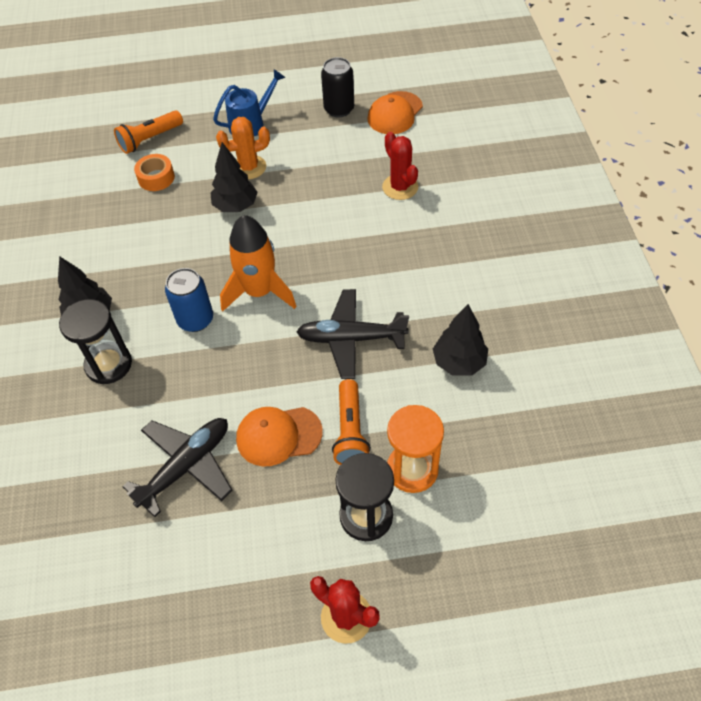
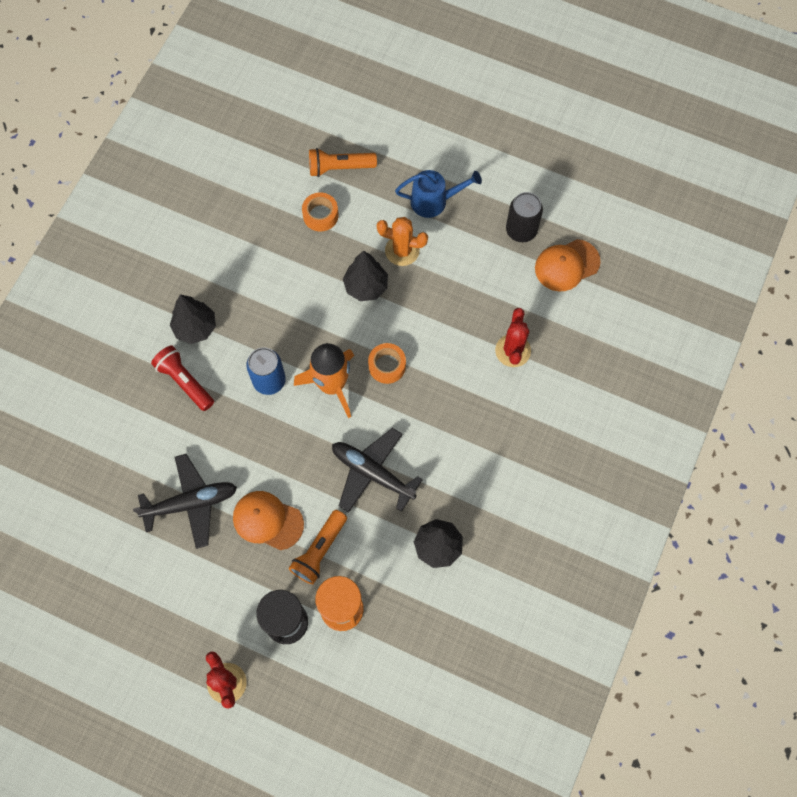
camera: 30 degrees right, 15 degrees up
black hourglass [59,299,132,384] -> red flashlight [151,345,214,411]
none -> orange tape [368,343,406,384]

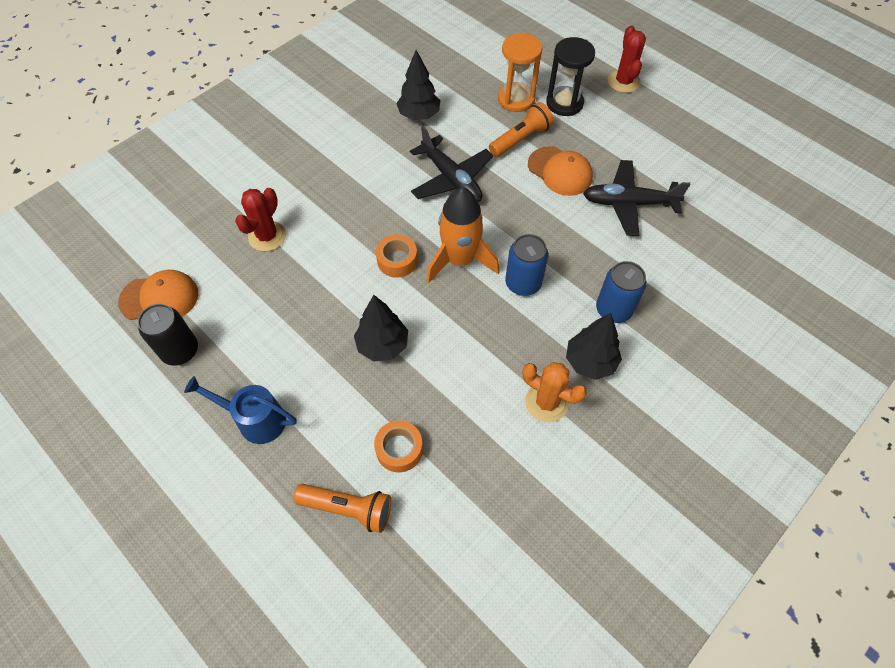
camera: 160 degrees left, 10 degrees down
red flashlight [151,345,214,411] -> blue can [596,261,647,323]
orange cactus [377,217,428,266] -> orange cactus moved to [522,362,587,422]

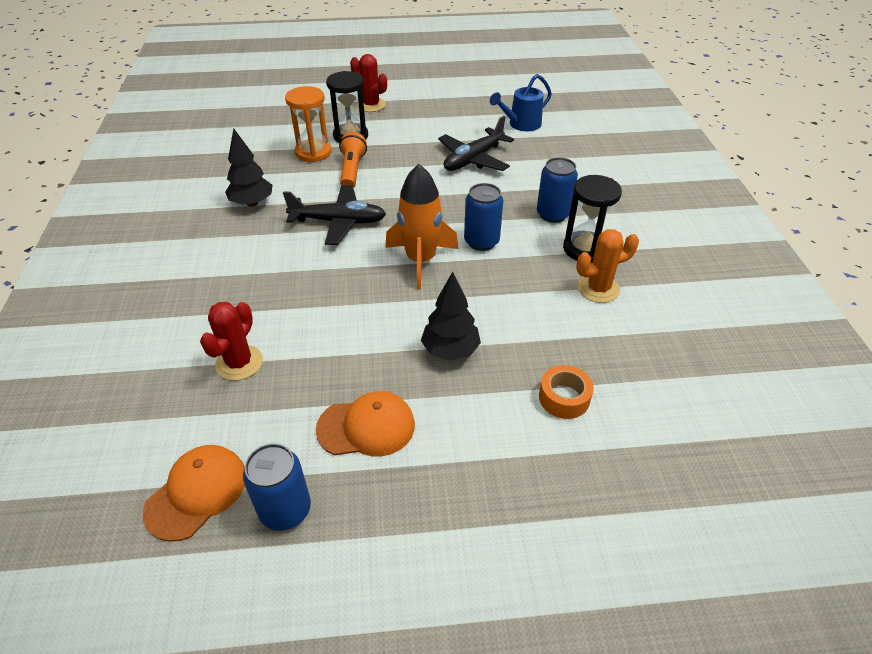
camera: 50 degrees left, 15 degrees down
black can [138,304,198,365] -> blue can [243,443,311,531]
blue watering can [184,376,297,444] -> blue watering can moved to [490,74,552,131]
red cactus [235,188,286,251] -> red cactus turned 45 degrees clockwise [200,302,263,381]
orange flashlight [293,484,391,533] -> none
orange tape [376,234,417,278] -> none
orange cap [528,146,593,196] -> orange cap moved to [316,391,415,456]
black tree [566,313,622,380] -> black hourglass [563,175,622,263]

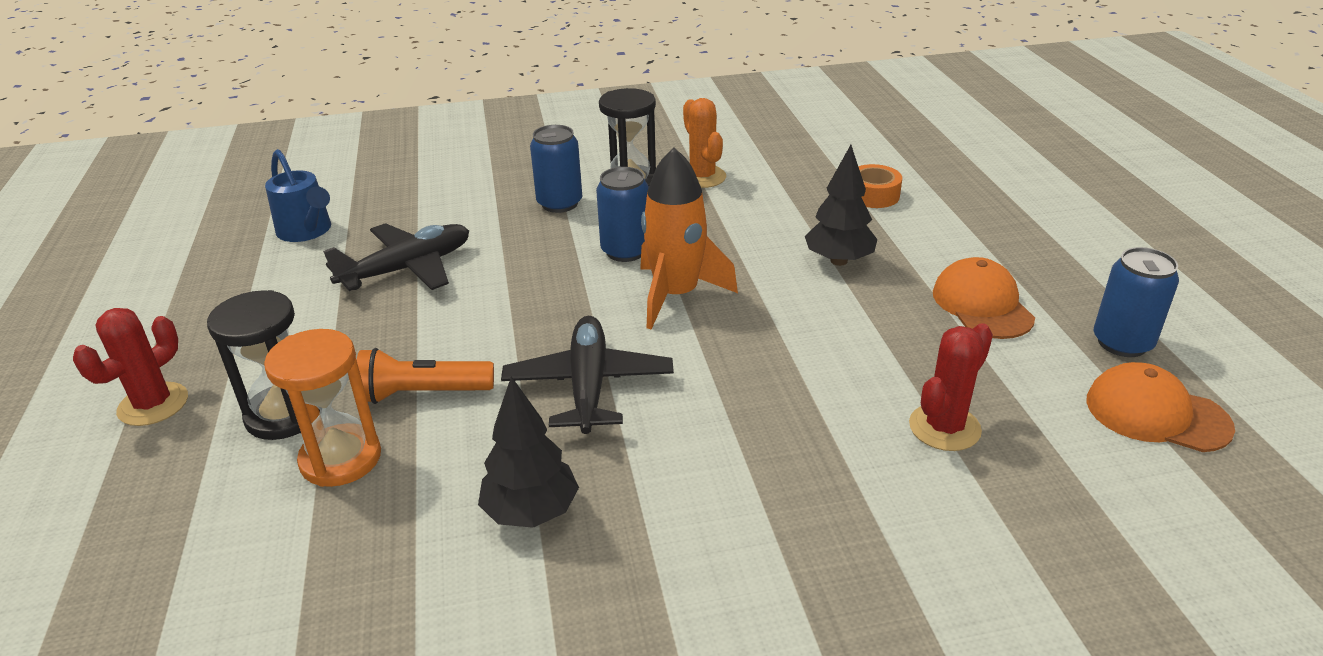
camera: 95 degrees left, 10 degrees down
red cactus [200,302,263,381] -> red cactus turned 60 degrees counterclockwise [909,323,993,451]
black plane [438,116,514,171] -> black plane turned 75 degrees counterclockwise [323,223,469,291]

